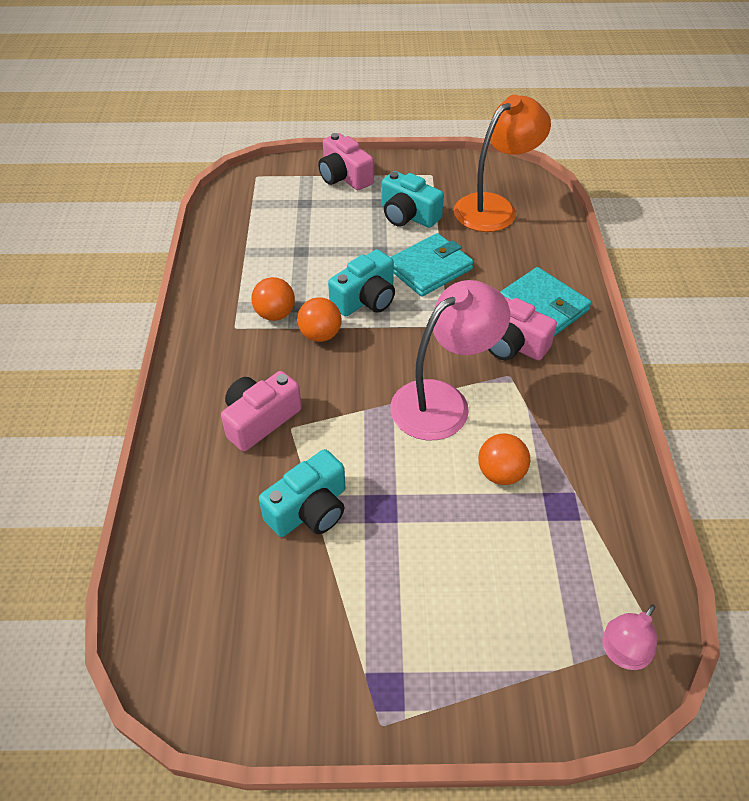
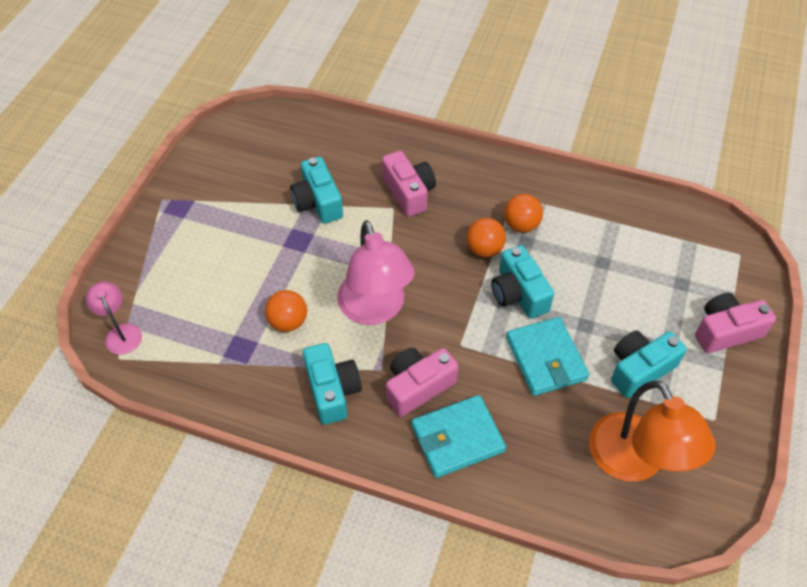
camera: 110 degrees right, 5 degrees up
none -> turquoise camera [303,343,362,425]

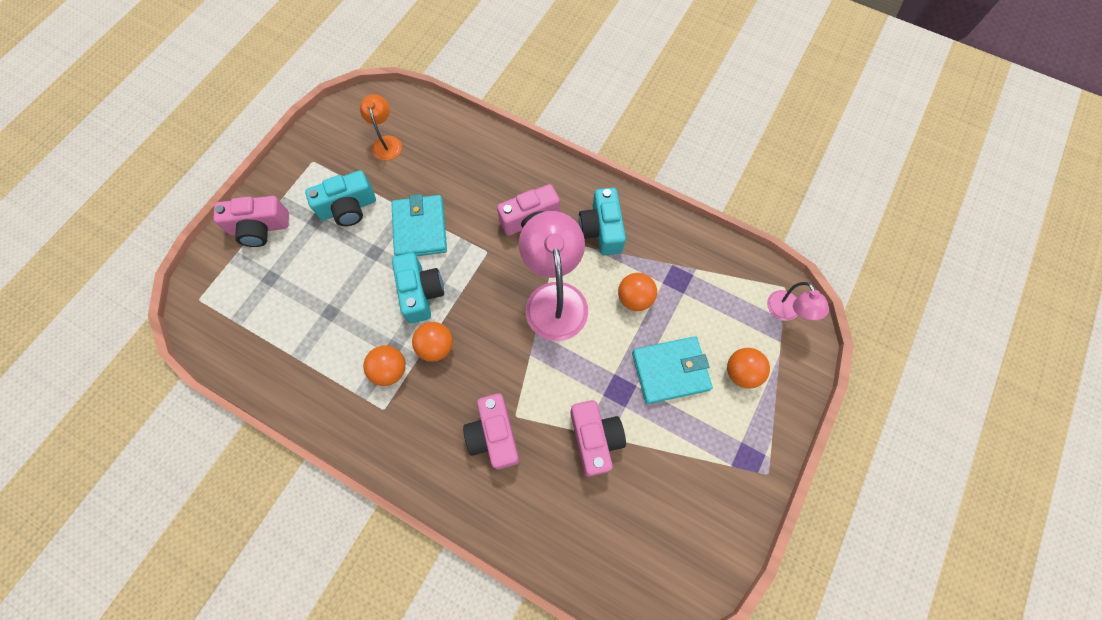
camera: 170 degrees left, 15 degrees up
turquoise camera [290,157,343,224] -> pink camera [570,400,626,477]
turquoise wallet [411,395,506,478] -> turquoise wallet moved to [632,336,713,404]
orange lamp [589,381,716,482] -> orange lamp [360,94,402,161], size x0.52
none -> orange ball [727,348,770,388]

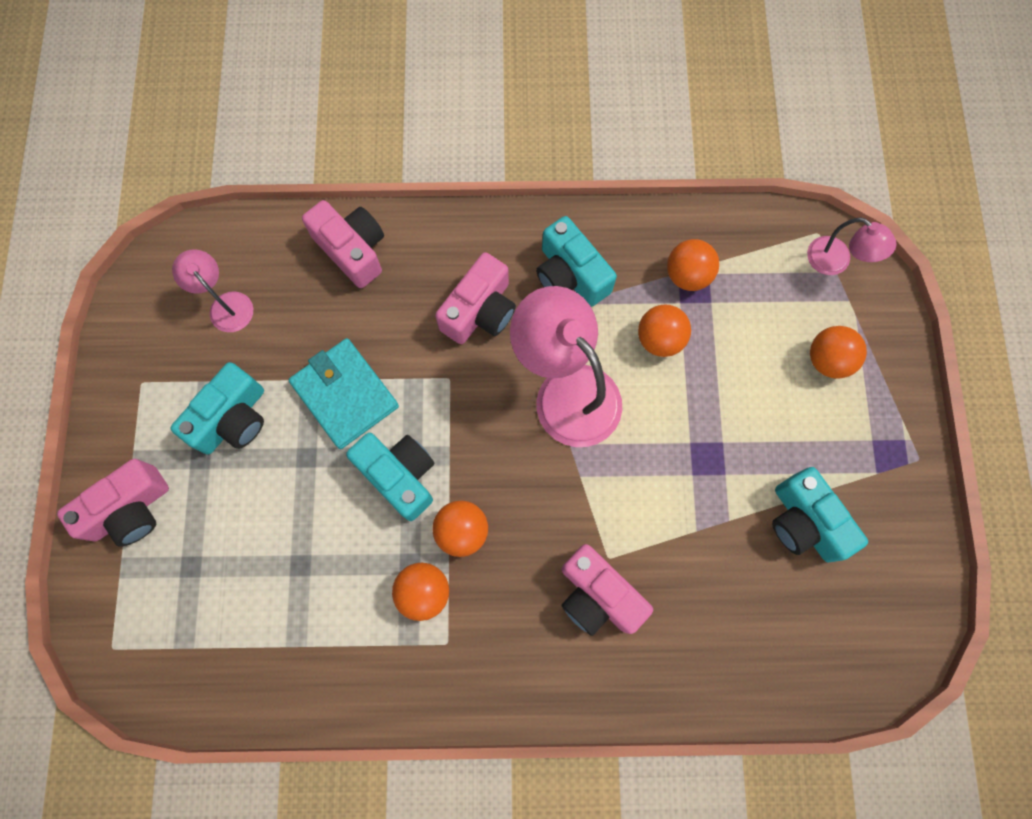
camera: 30 degrees left, 5 degrees up
orange lamp [360,94,402,161] -> pink lamp [172,249,253,332]
pink camera [570,400,626,477] -> pink camera moved to [302,200,384,288]
turquoise wallet [632,336,713,404] -> none
none -> orange ball [667,239,719,291]
none -> turquoise camera [772,467,868,562]

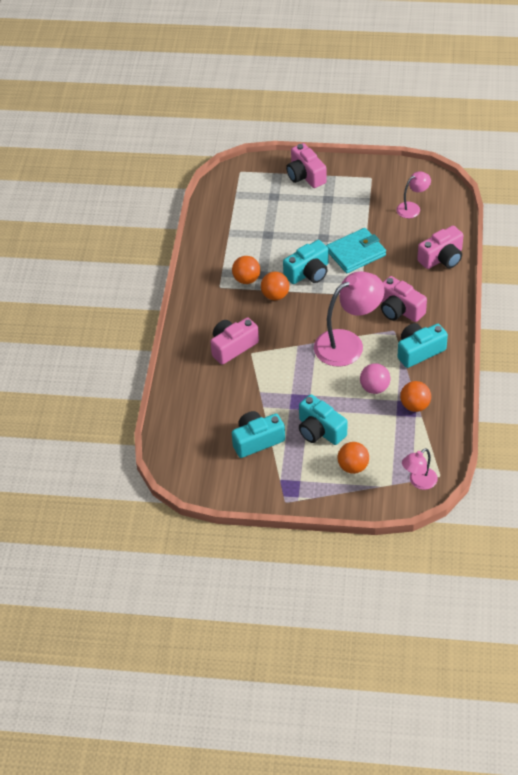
camera: 100 degrees right, 25 degrees down
turquoise camera [171,362,264,454] -> turquoise camera moved to [299,394,347,445]
orange ball [638,305,691,357] -> pink ball [360,363,390,394]

